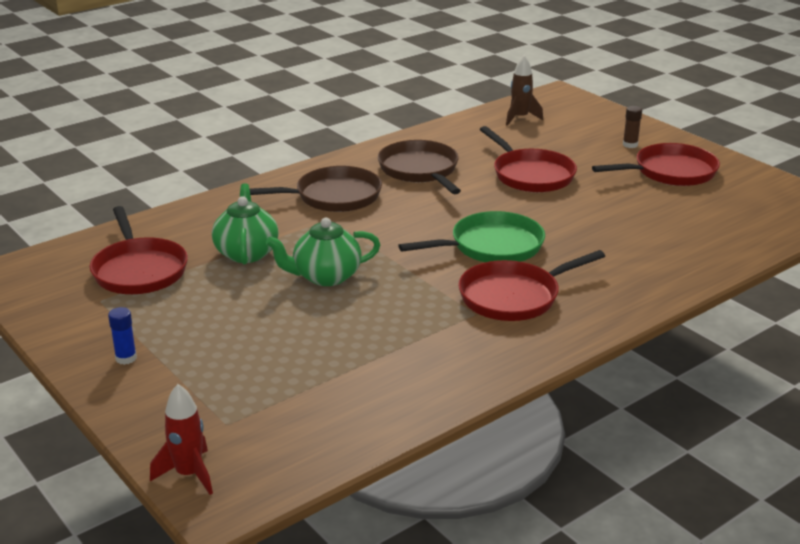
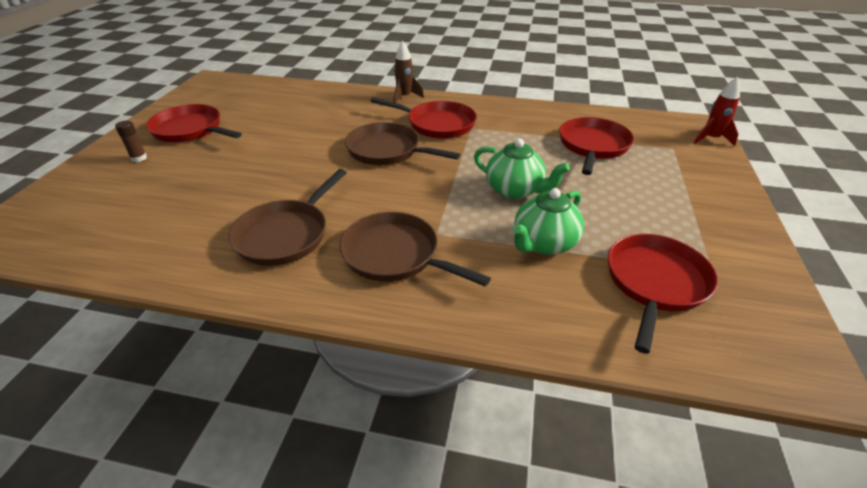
camera: 130 degrees left, 10 degrees up
blue glue stick [108,307,137,365] -> none
green pan [398,211,545,262] -> brown pan [345,122,461,165]
red pan [480,126,577,192] -> red pan moved to [559,117,634,175]
brown rocket [506,55,543,126] -> brown rocket moved to [393,41,424,103]

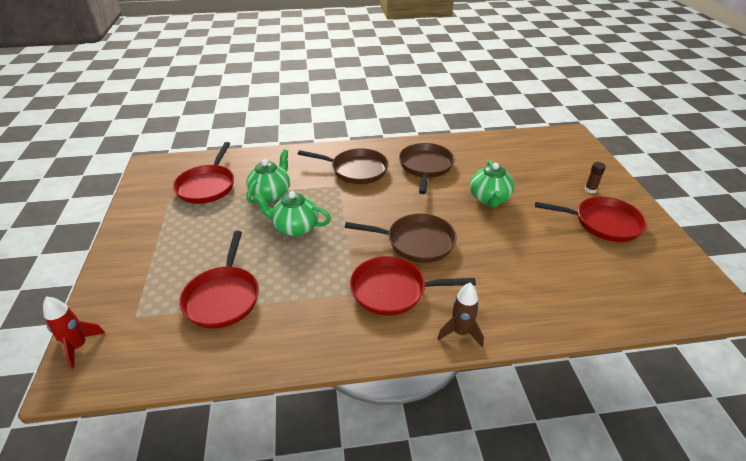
camera: 160 degrees right, 0 degrees up
none -> green teapot [470,161,514,208]

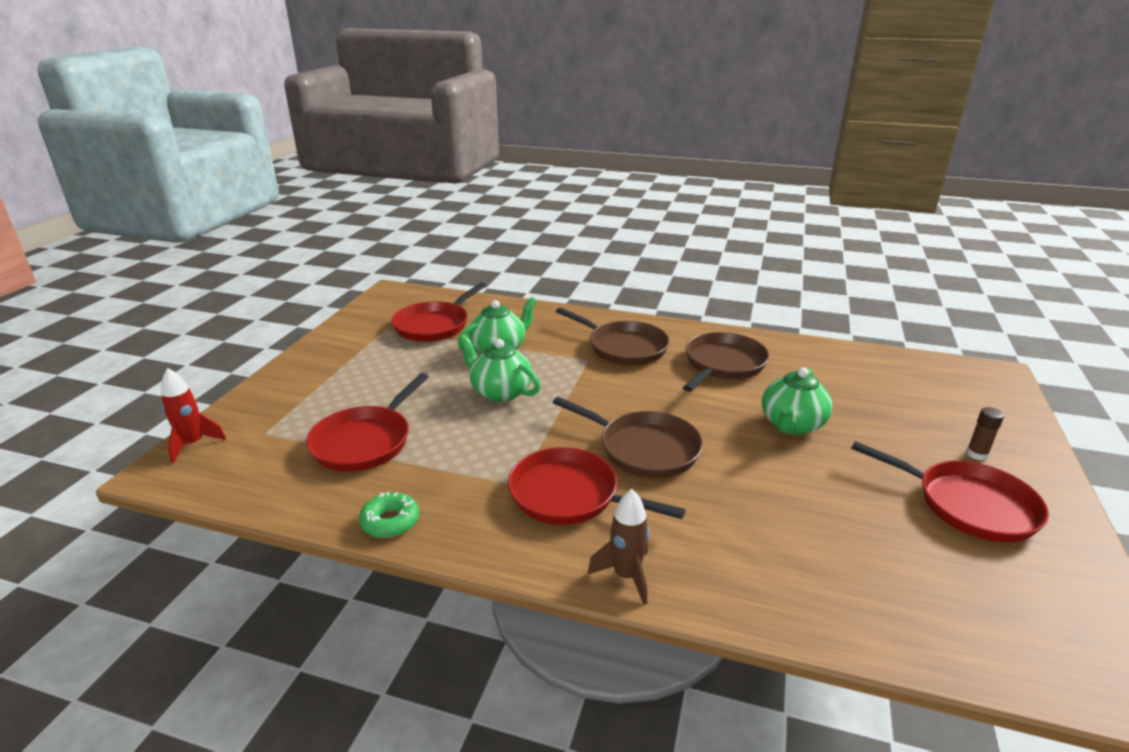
camera: 25 degrees right, 10 degrees down
none -> green donut [359,492,419,538]

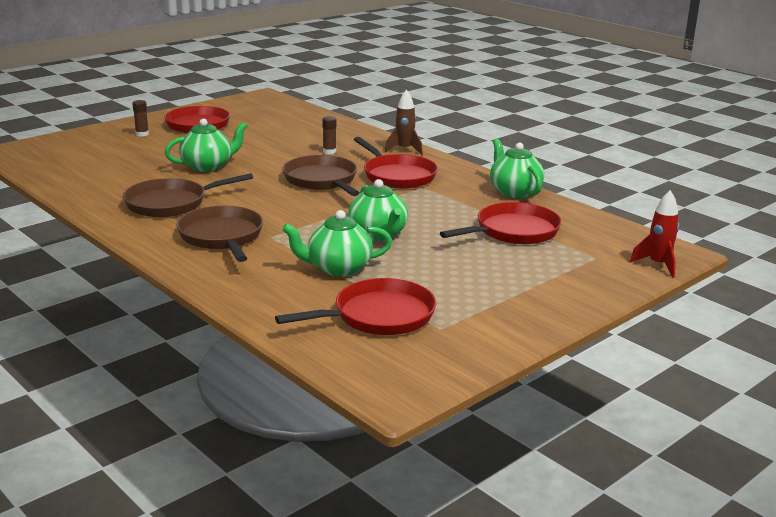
camera: 150 degrees left, 5 degrees down
green donut [359,492,419,538] -> green teapot [490,138,544,198]
none -> brown glue stick [322,116,336,154]

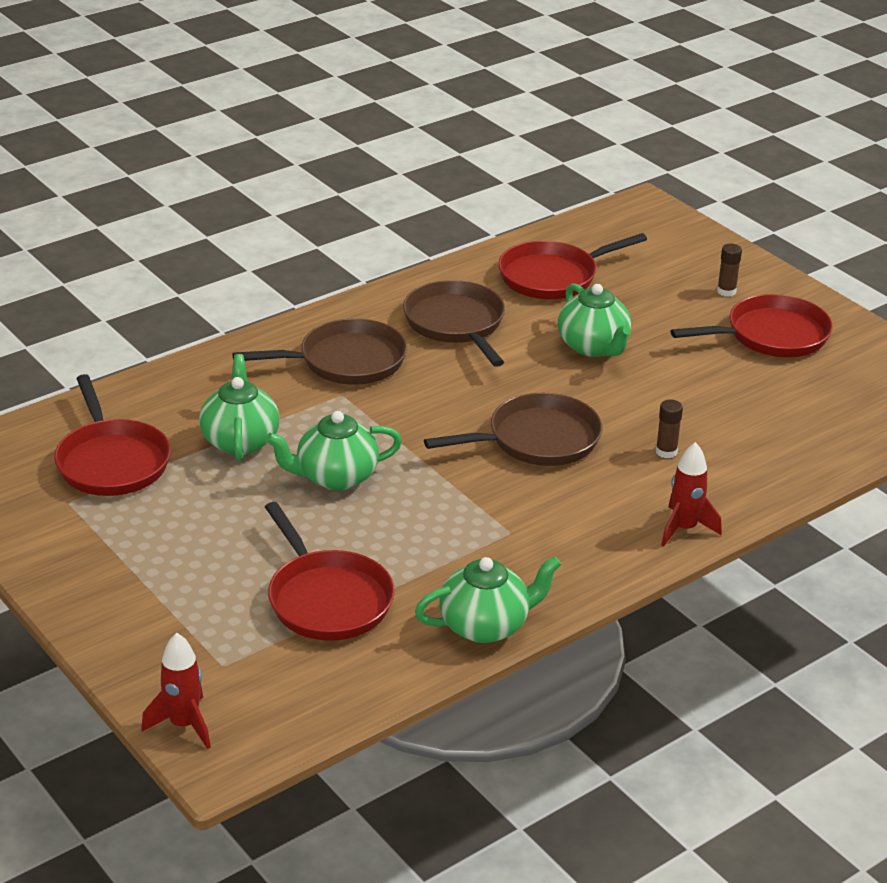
camera: 95 degrees right, 10 degrees up
red pan [354,137,438,189] -> red pan moved to [498,233,647,299]
brown rocket [385,90,423,155] -> red rocket [661,442,722,546]

